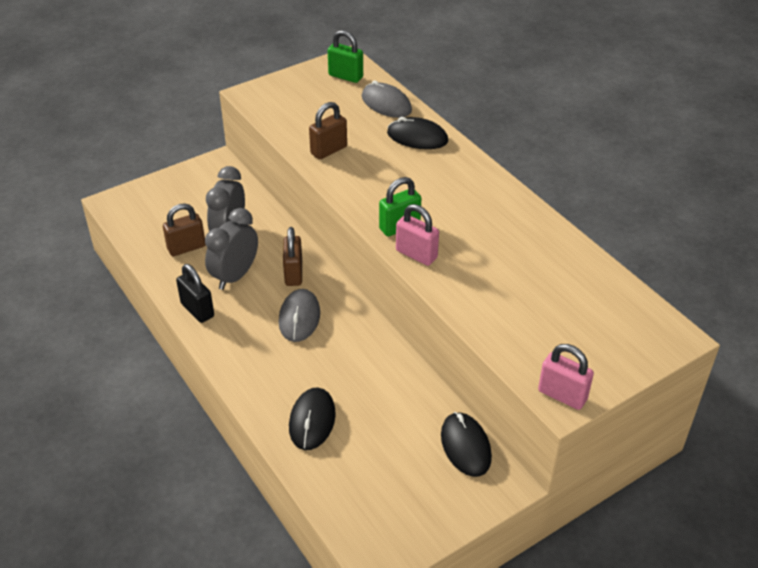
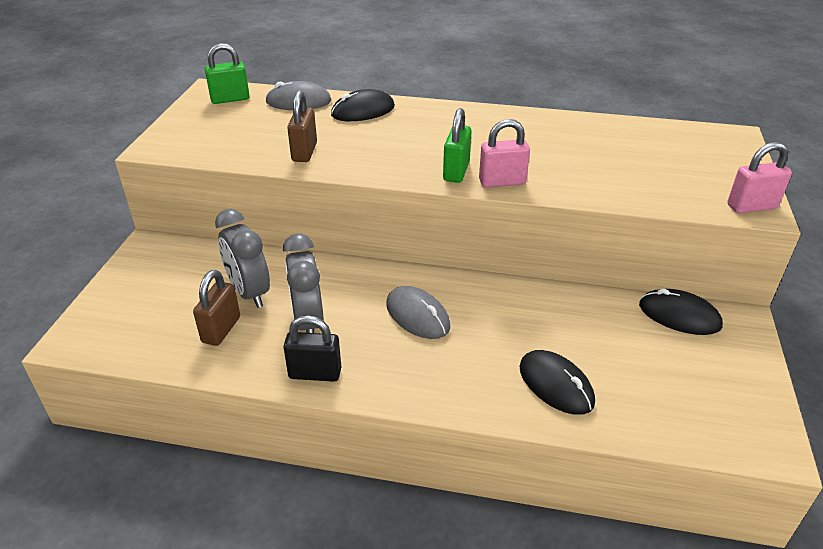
camera: 45 degrees left, 5 degrees down
brown padlock [283,227,302,286] -> none

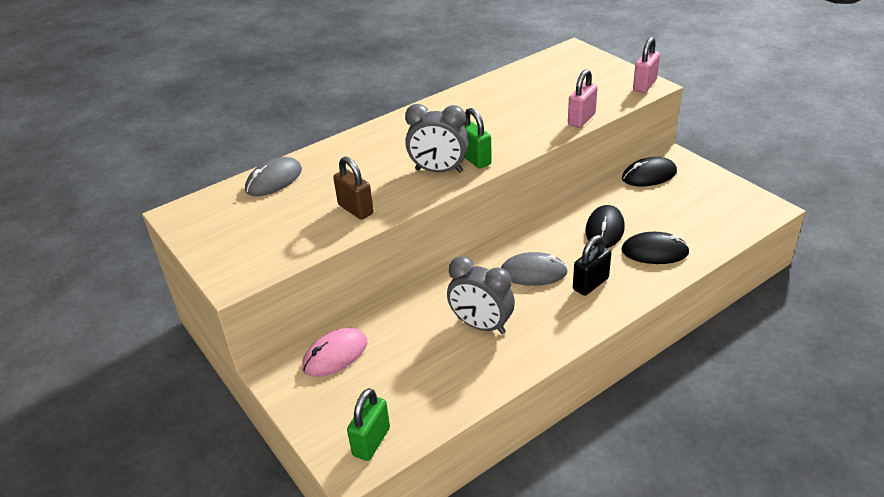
camera: 45 degrees left, 0 degrees up
brown padlock [193,270,240,346] -> none
green padlock [205,43,250,104] -> green padlock moved to [347,388,390,461]
grey clock [215,209,270,308] -> grey clock moved to [405,104,469,173]
black padlock [283,315,341,382] -> black padlock moved to [573,235,611,296]
black mouse [331,89,395,121] -> black mouse moved to [585,205,625,248]
pink padlock [479,119,530,188] -> pink padlock moved to [568,69,598,128]
none -> pink mouse [302,328,367,377]

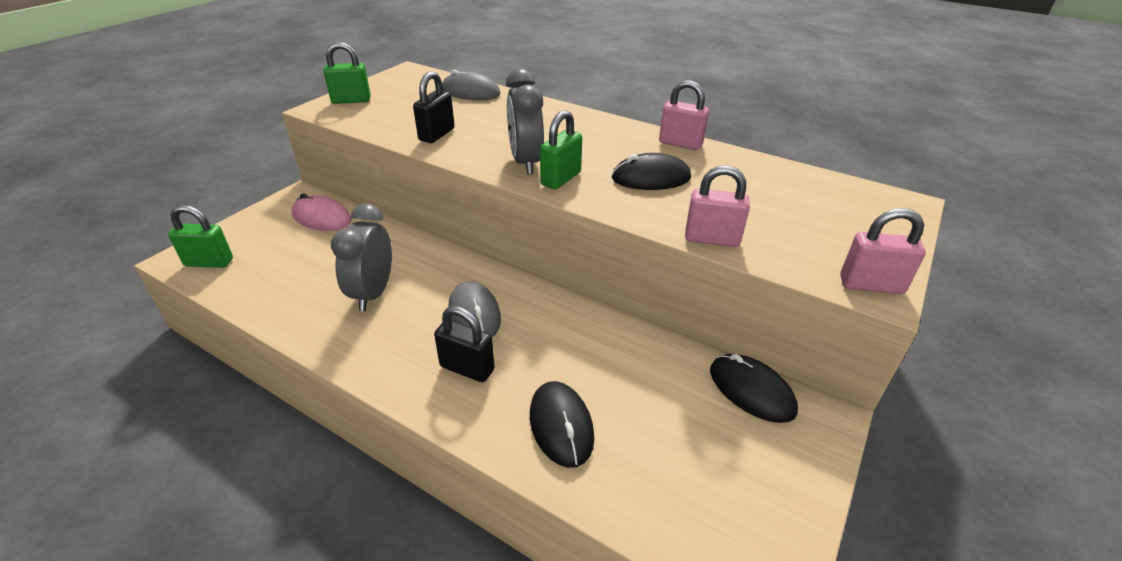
camera: 65 degrees right, 0 degrees up
brown padlock [333,157,374,220] -> black padlock [413,71,455,143]
black mouse [585,205,625,248] -> black mouse moved to [612,153,691,190]
none -> green padlock [323,42,371,104]
none -> pink padlock [659,80,709,150]

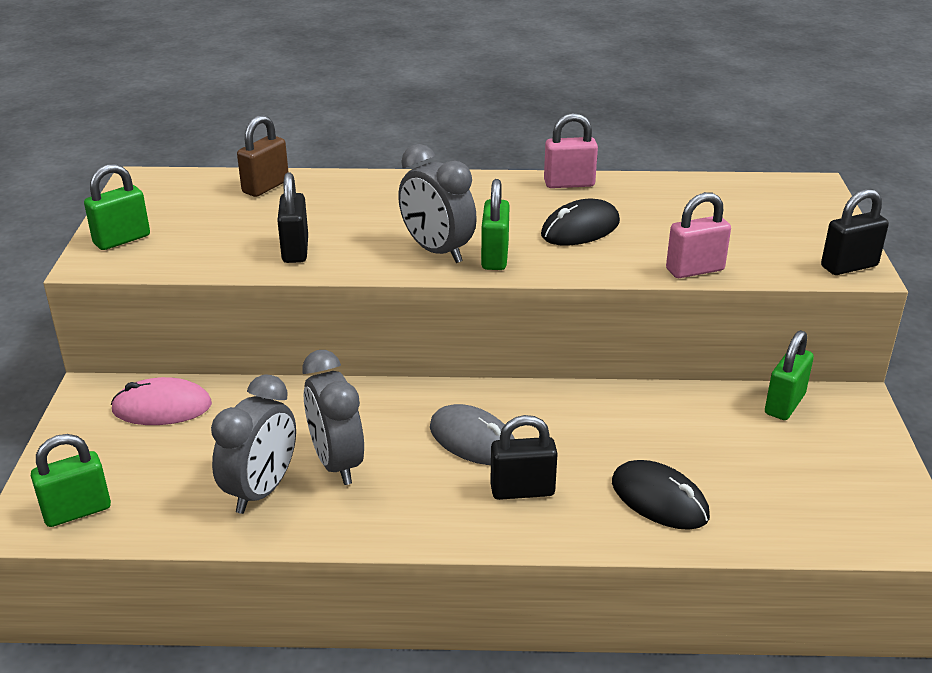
camera: 30 degrees left, 5 degrees down
grey mouse [442,70,501,100] -> brown padlock [237,115,288,197]
black mouse [710,354,798,423] -> green padlock [765,330,814,420]
pink padlock [840,208,926,294] -> black padlock [821,189,889,275]
none -> grey clock [211,374,296,514]

